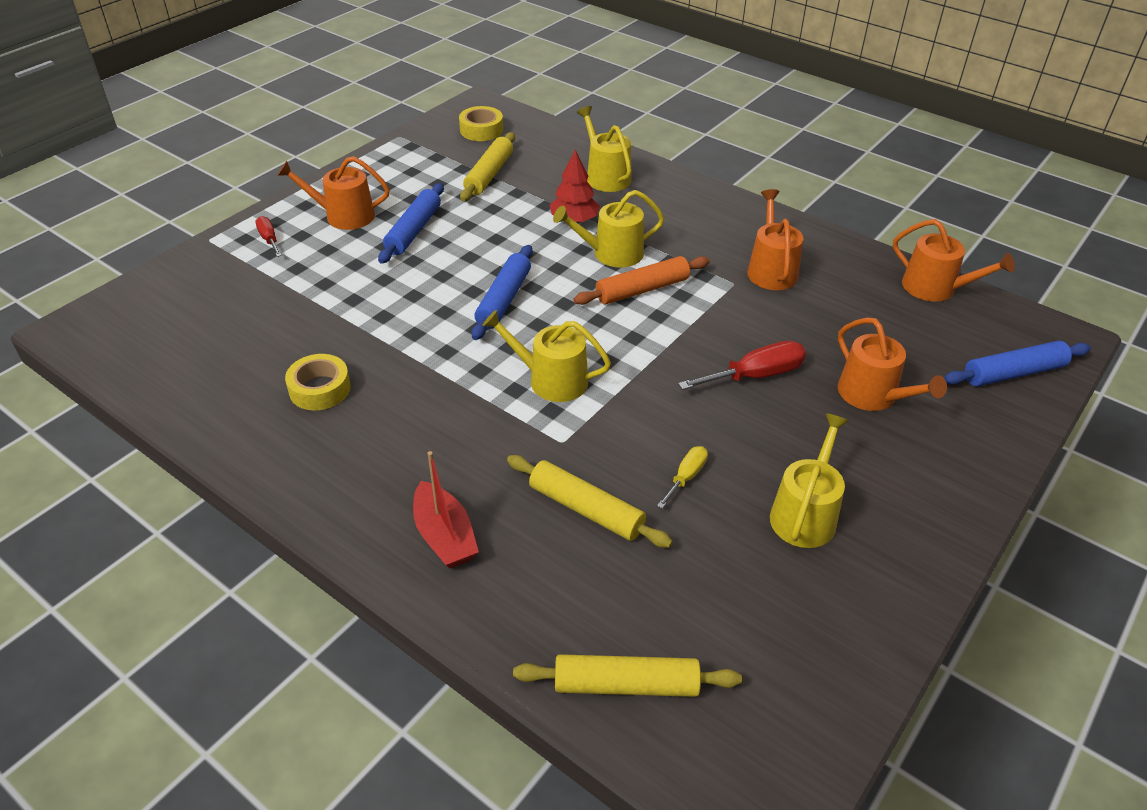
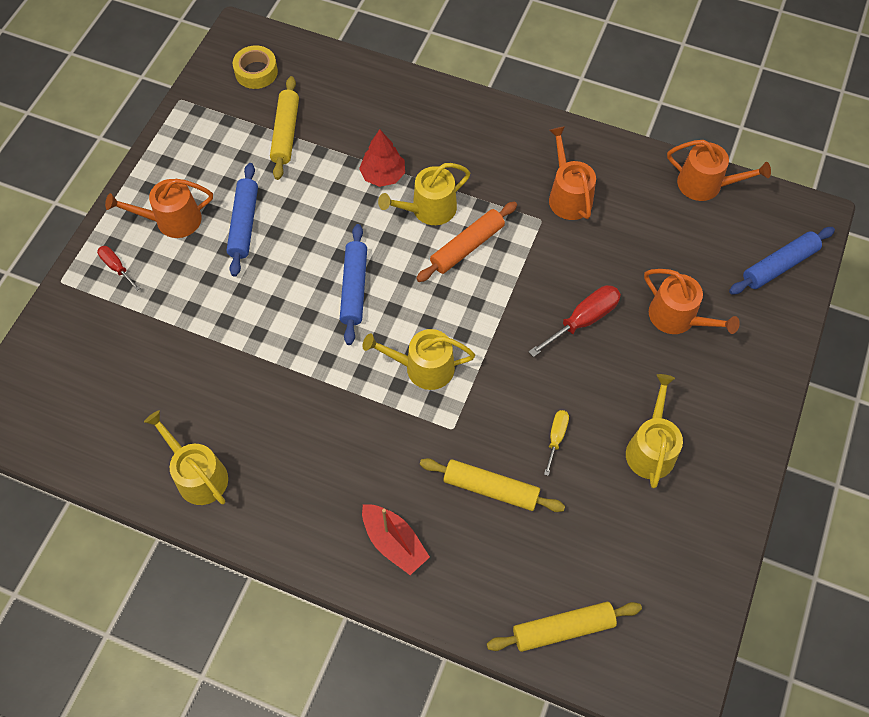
camera: 15 degrees left, 20 degrees up
yellow tape [285,354,351,410] -> none
yellow watering can [577,106,632,192] -> yellow watering can moved to [144,411,228,505]

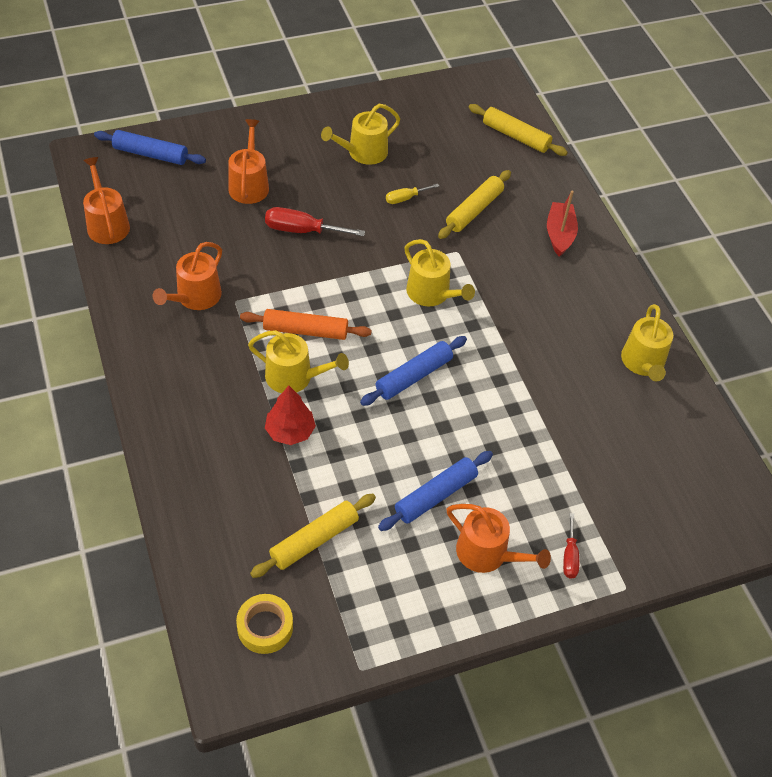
camera: 135 degrees left, 10 degrees down
yellow rolling pin [420,458,565,512] -> yellow rolling pin turned 60 degrees clockwise [438,170,511,239]

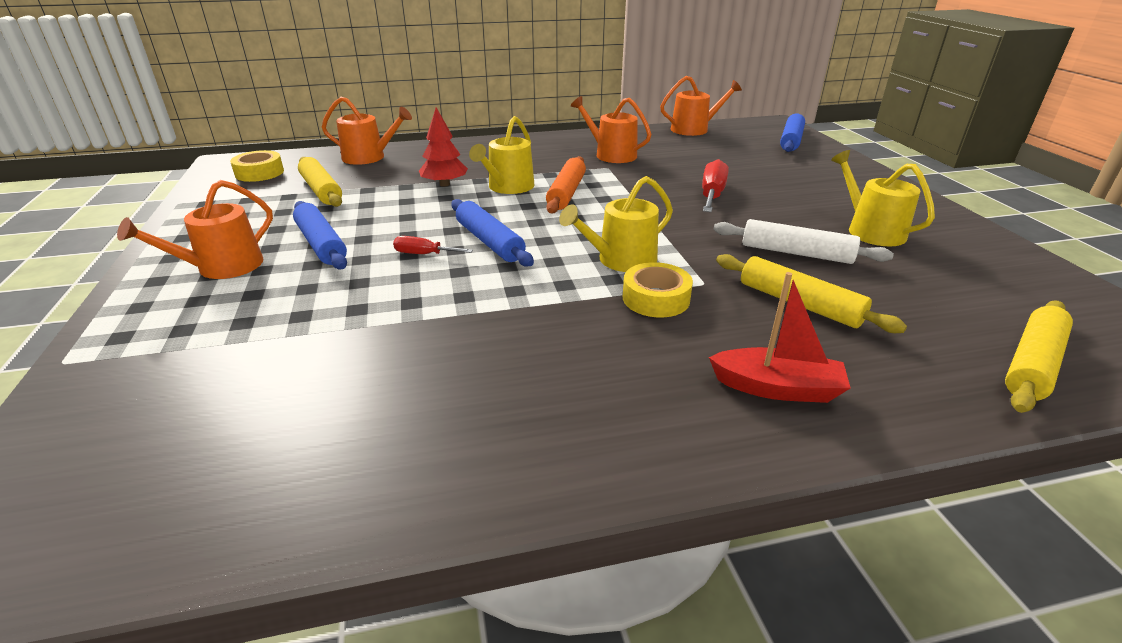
camera: 100 degrees right, 20 degrees down
orange watering can [228,119,269,204] -> orange watering can moved to [322,97,412,165]
yellow screwdriver [386,184,439,204] -> white rolling pin [713,219,894,264]
red screwdriver [563,513,579,579] -> red screwdriver moved to [393,236,473,254]
yellow watering can [621,304,673,381] -> none
none -> yellow tape [623,262,693,317]

